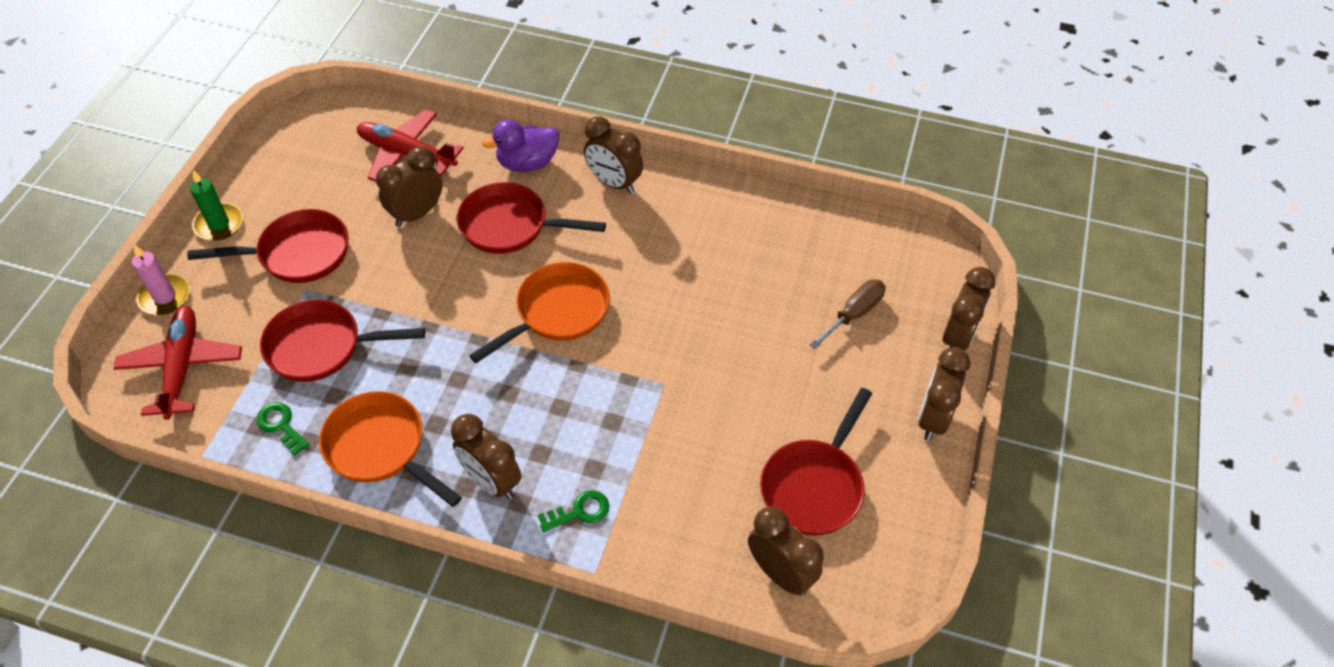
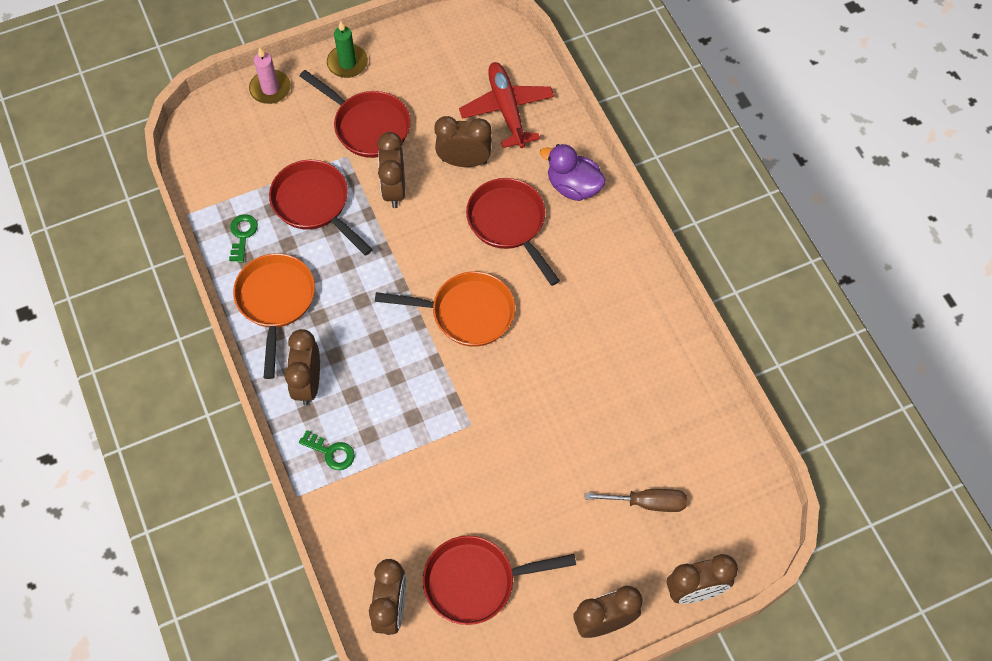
camera: 50 degrees right, 10 degrees up
red plane [114,306,242,420] -> none
brown clock [584,116,643,194] -> brown clock moved to [377,132,405,208]

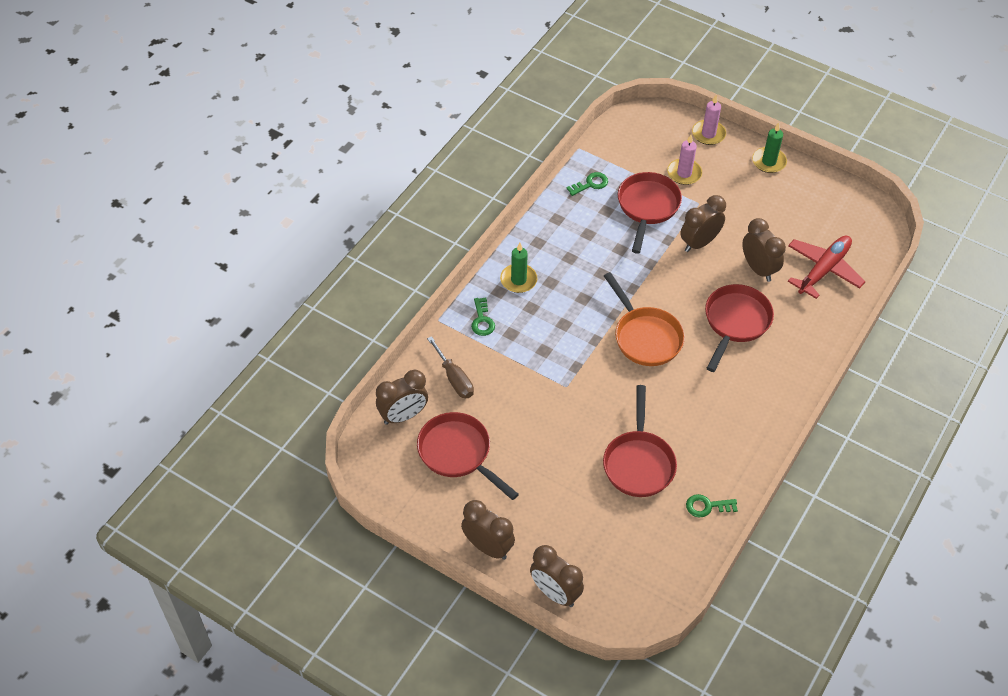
camera: 55 degrees right, 10 degrees down
orange pan [233,253,315,379] -> none
brown clock [285,329,320,406] -> green candle [500,243,537,293]
red pan [300,70,411,158] -> red pan moved to [603,385,677,497]
purple duck [540,144,606,201] -> none
brown screwdriver [585,489,687,512] -> brown screwdriver moved to [427,336,474,398]
none -> pink candle [667,135,702,185]
none -> green key [686,494,738,518]

